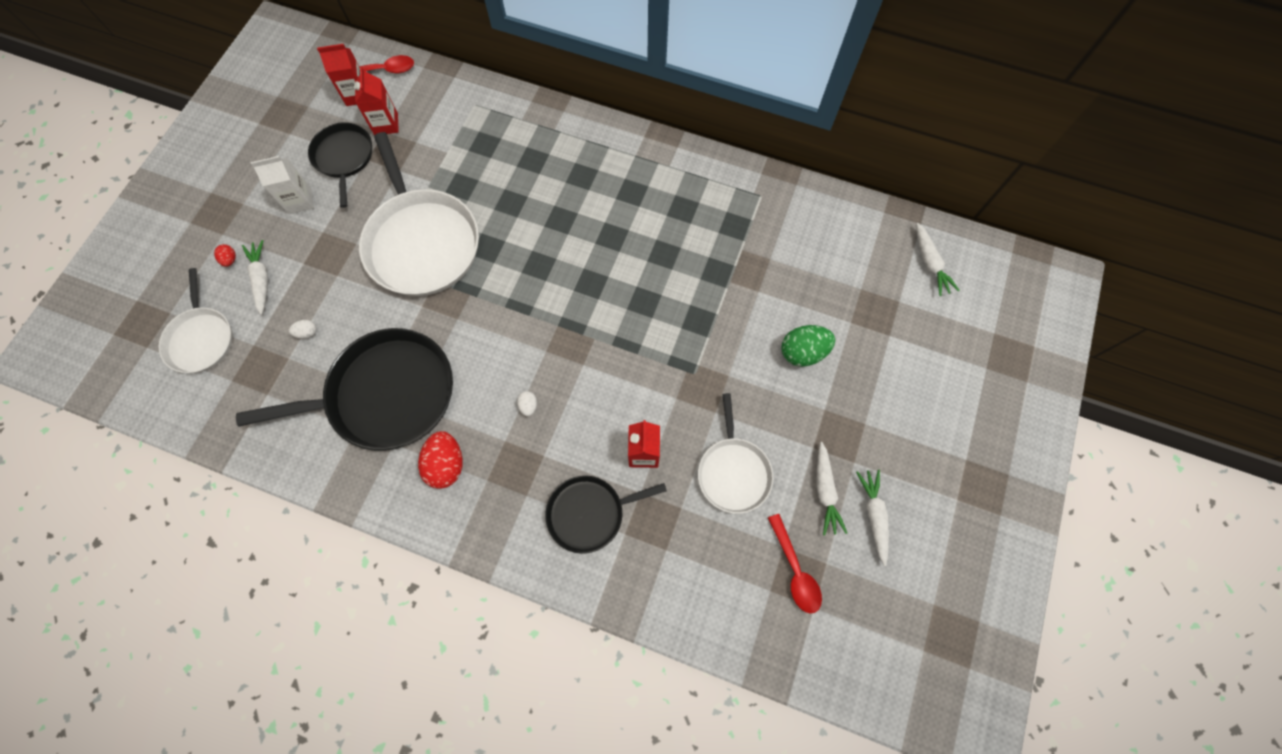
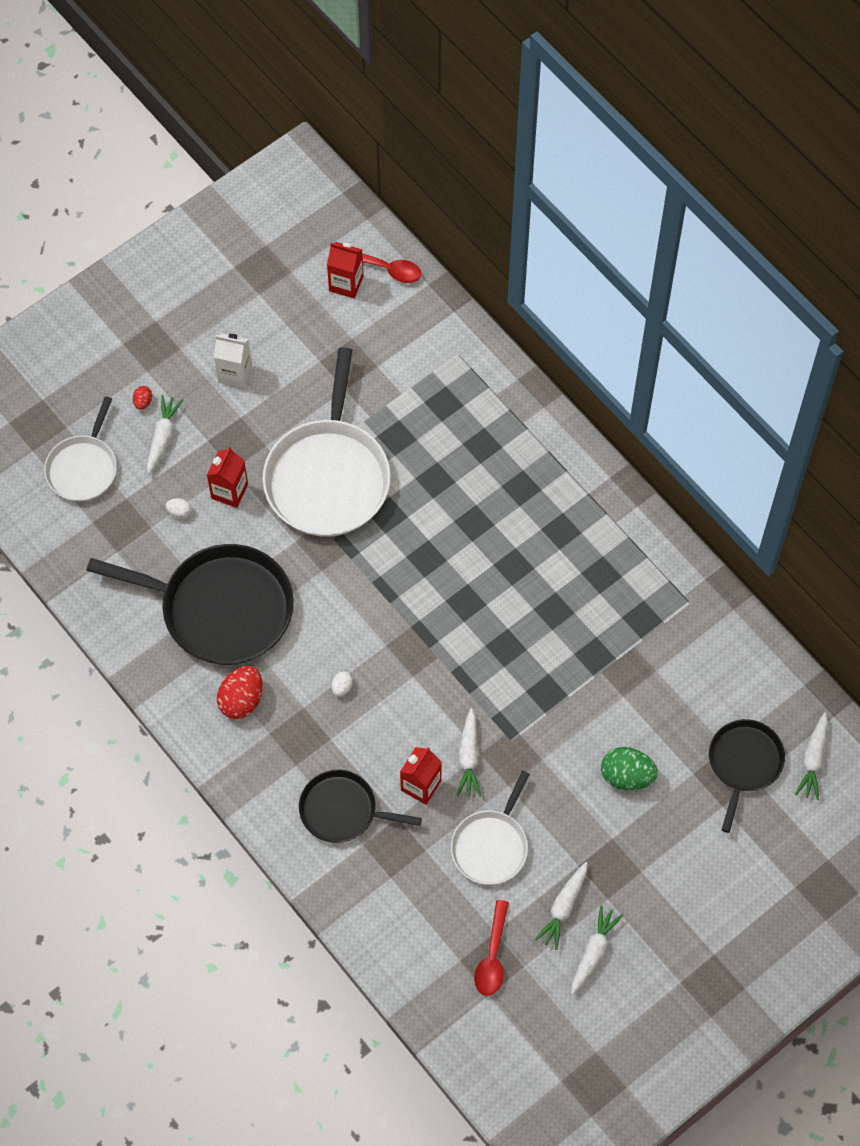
camera: 30 degrees right, 5 degrees down
black pan [308,122,372,208] -> black pan moved to [709,719,785,833]
red carton [354,67,399,135] -> red carton moved to [207,447,248,508]
none -> white carrot [457,708,481,797]

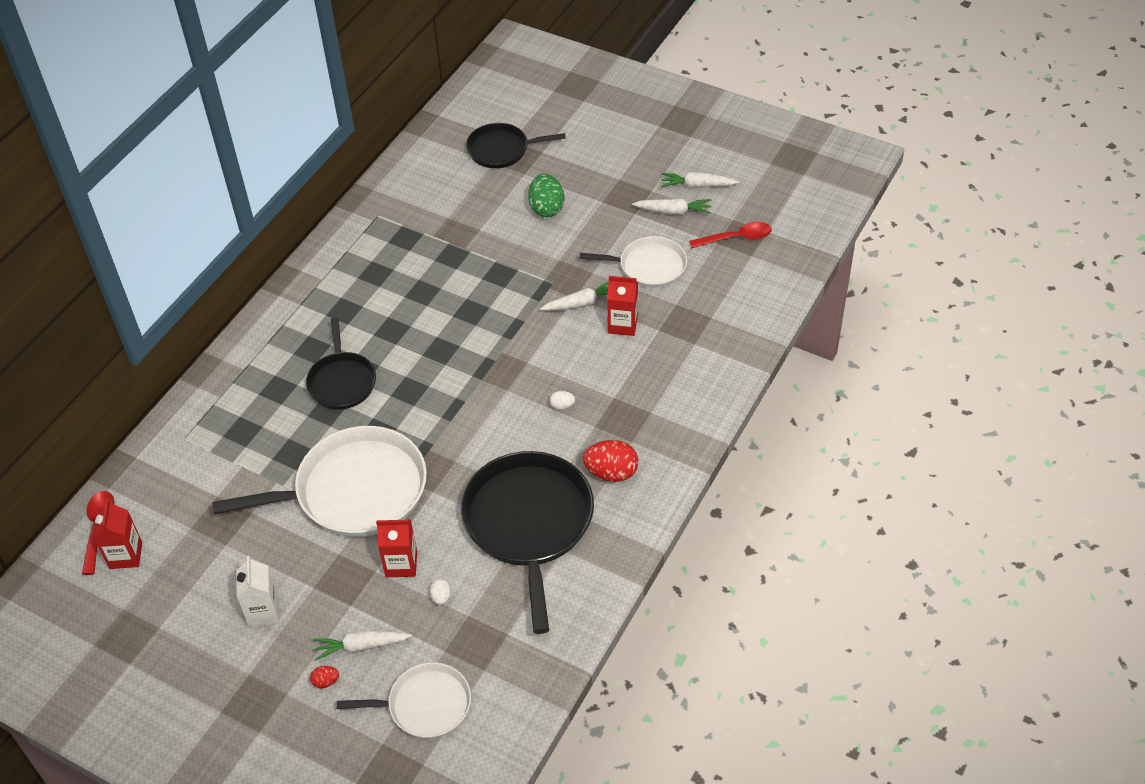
camera: 110 degrees left, 15 degrees down
black pan [299,770,422,843] -> black pan moved to [306,317,376,410]
white carrot [795,712,828,800] -> none

